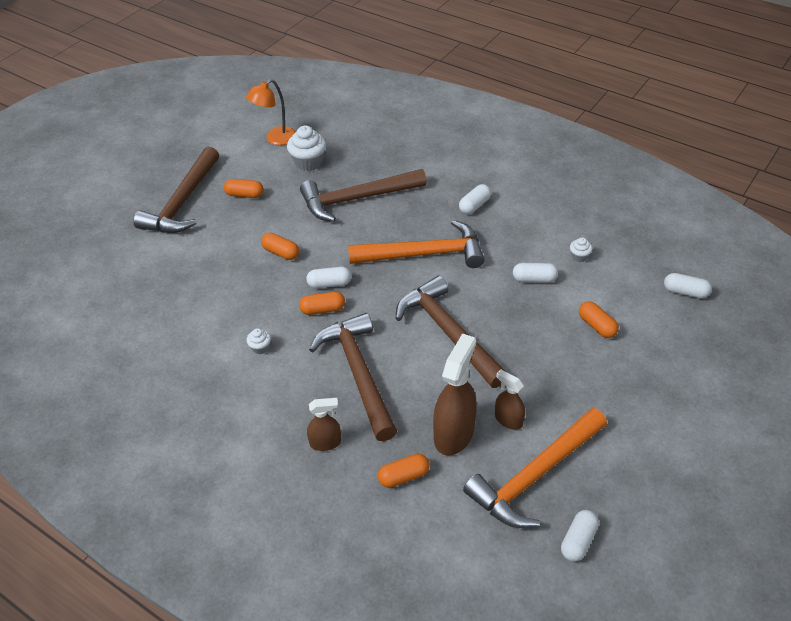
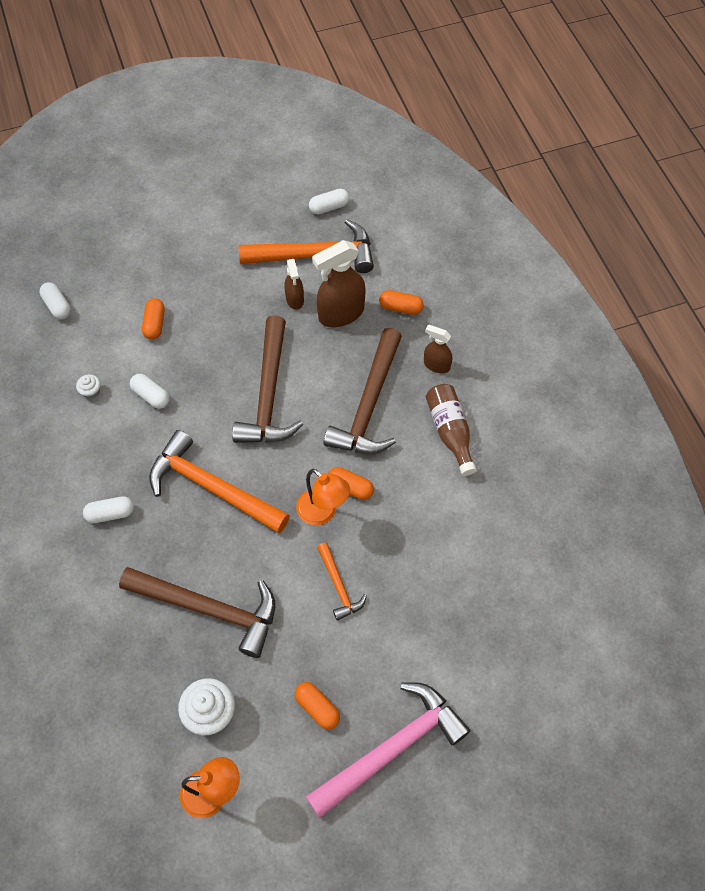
camera: 145 degrees left, 15 degrees up
brown hammer [133,147,219,233] -> pink hammer [306,682,470,818]
white cupcake [247,328,271,354] -> none
orange capsule [261,233,299,260] -> orange hammer [317,542,367,621]
white capsule [306,267,351,288] -> orange lamp [296,469,350,525]
none -> brown bottle [426,384,477,476]

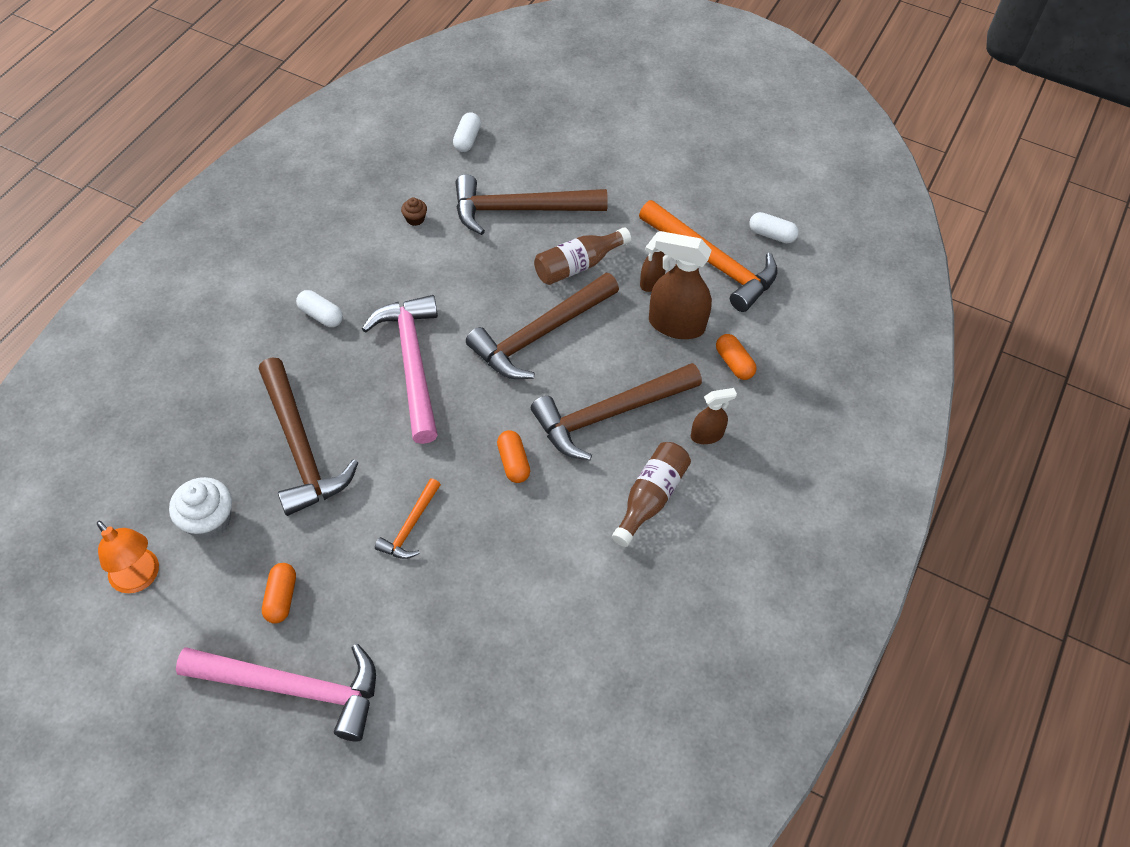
camera: 45 degrees right, 5 degrees down
white cupcake [76,374,101,399] -> brown cupcake [401,198,427,226]
white capsule [130,374,170,409] -> none
orange capsule [142,298,165,340] -> brown hammer [455,174,608,235]
orange hammer [149,430,290,533] -> pink hammer [362,295,438,444]
orange lamp [296,469,350,525] -> none
brown spray bottle [424,325,452,373] -> brown spray bottle turned 90 degrees clockwise [691,388,737,444]
none -> brown bottle [534,227,631,285]

